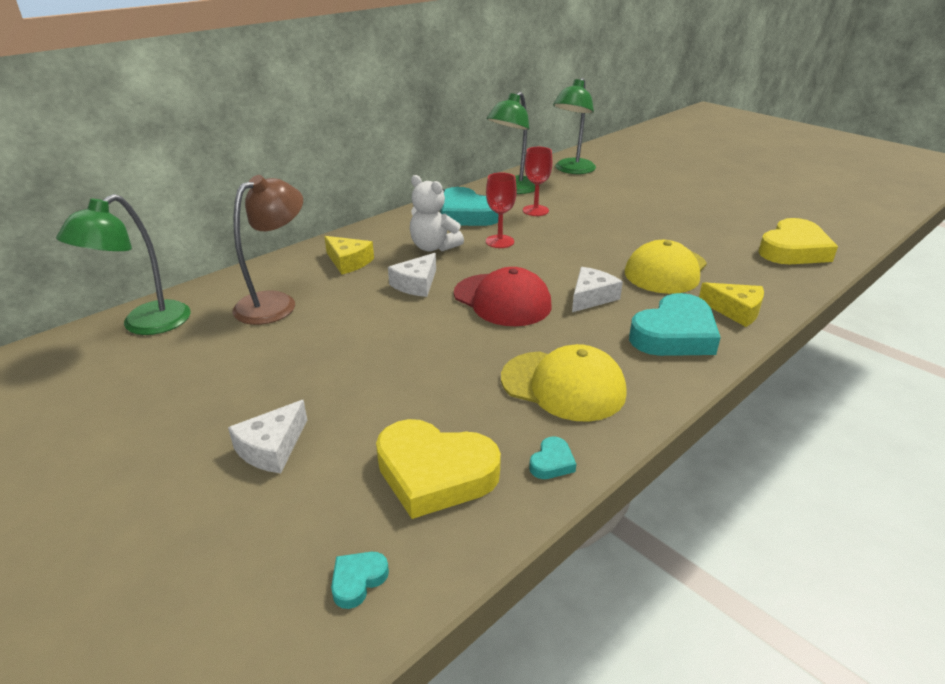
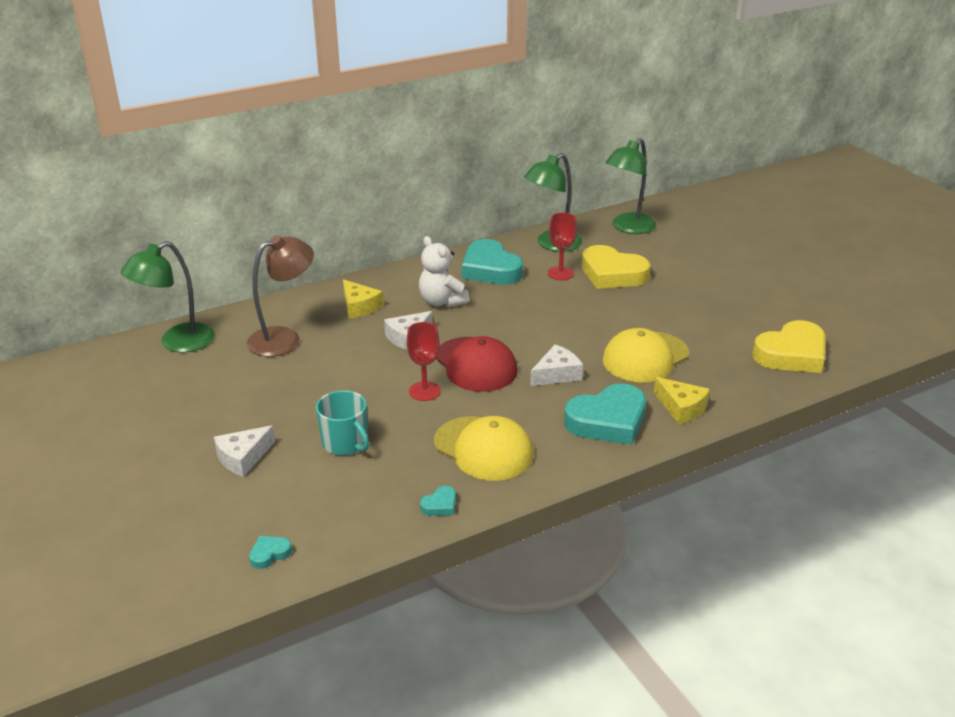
camera: 15 degrees right, 0 degrees up
yellow heart [376,419,501,519] -> yellow heart moved to [582,245,651,289]
red goblet [486,172,517,248] -> red goblet moved to [406,322,441,401]
none -> turquoise mug [316,390,369,455]

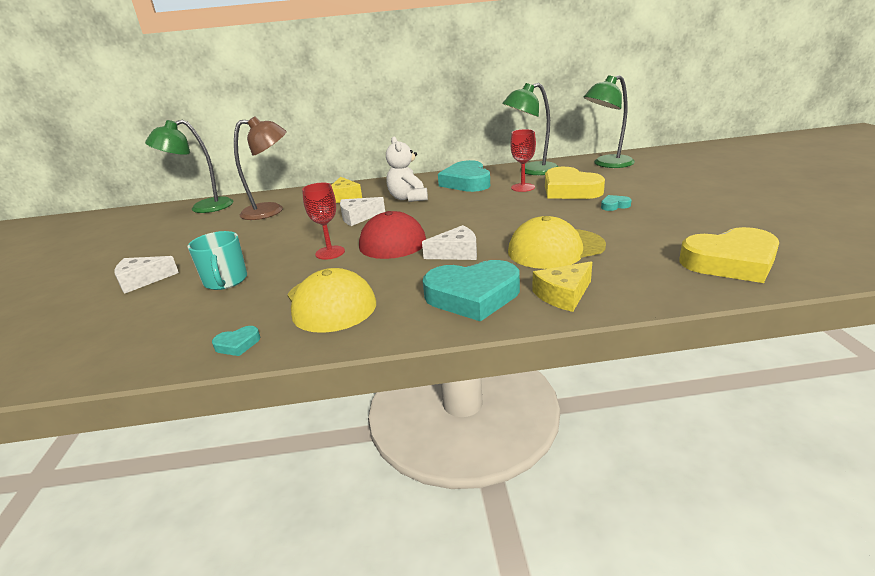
camera: 25 degrees right, 5 degrees down
turquoise heart [249,536,292,569] -> turquoise heart moved to [601,195,632,211]
yellow cheese [654,377,710,424] -> yellow cheese turned 75 degrees clockwise [533,261,592,312]

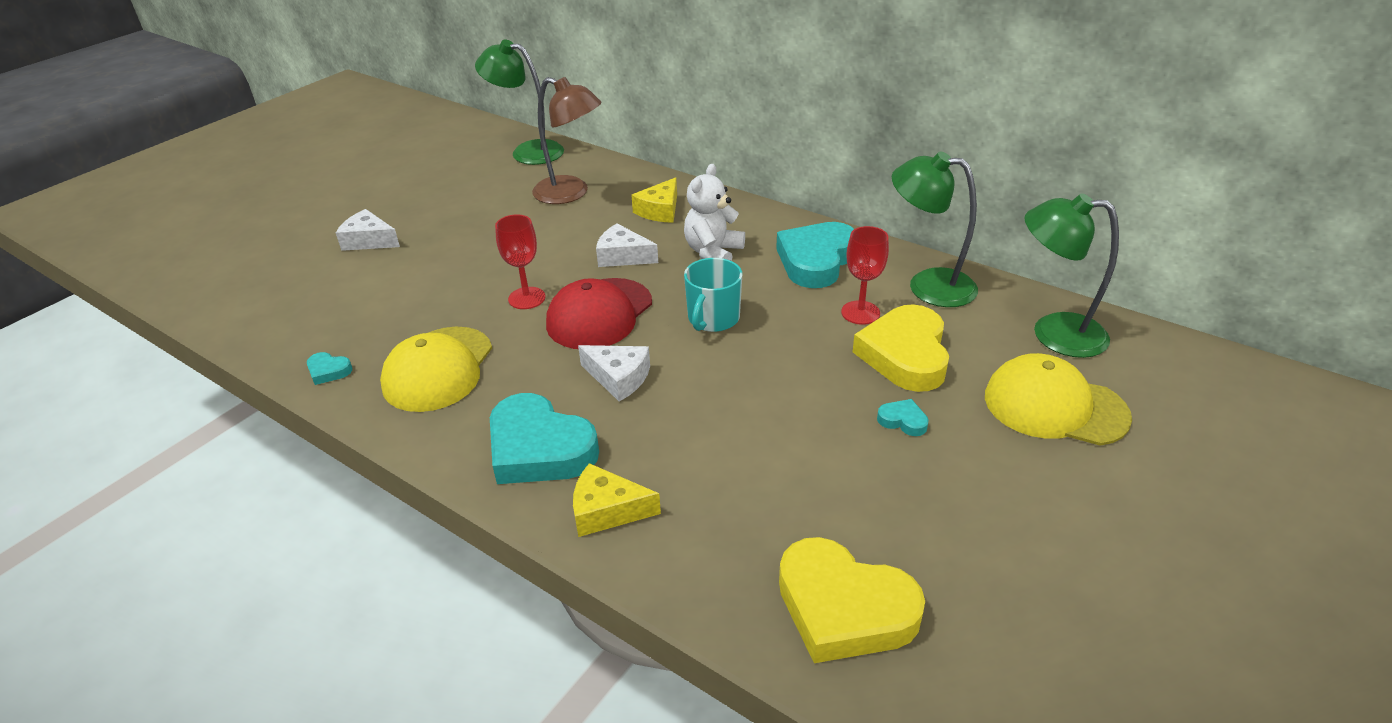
camera: 40 degrees right, 10 degrees up
turquoise mug [188,231,247,290] -> turquoise mug moved to [684,258,743,332]
yellow cap [508,216,606,269] -> yellow cap moved to [985,353,1132,446]

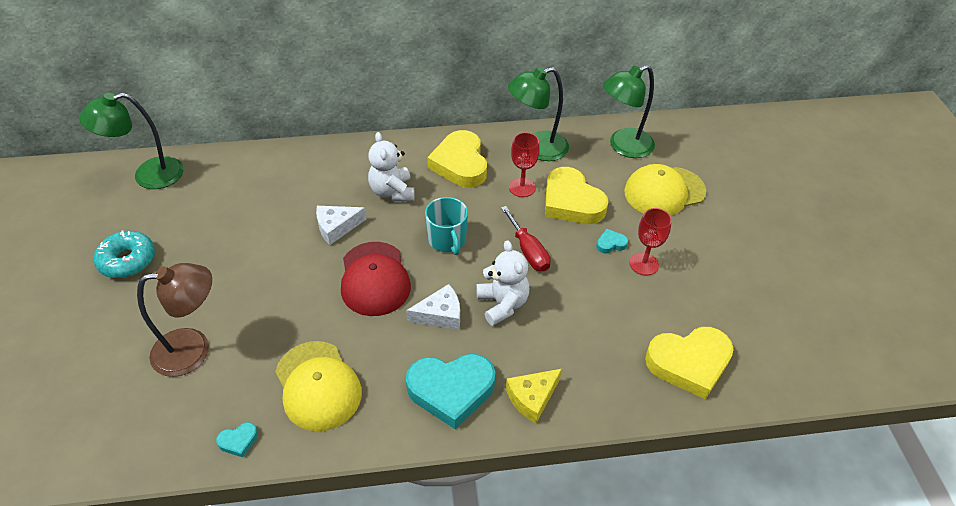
camera: 45 degrees left, 10 degrees up
white cheese [336,209,400,251] -> none
red goblet [495,214,546,309] -> red goblet moved to [630,208,672,275]
brown lamp [532,77,601,204] -> brown lamp moved to [137,263,212,377]
yellow cheese [631,177,677,223] -> none
turquoise heart [776,222,854,288] -> yellow heart [427,130,487,188]
none -> turquoise donut [94,231,155,278]
none -> white teddy bear [476,240,529,326]
none -> red screwdriver [501,206,551,272]

